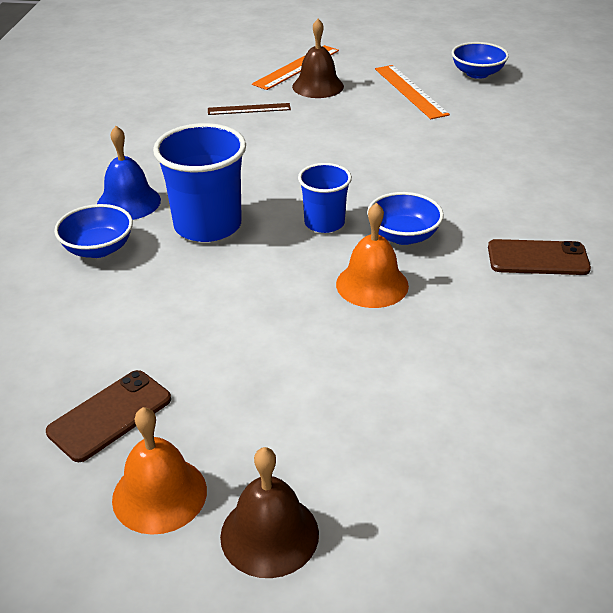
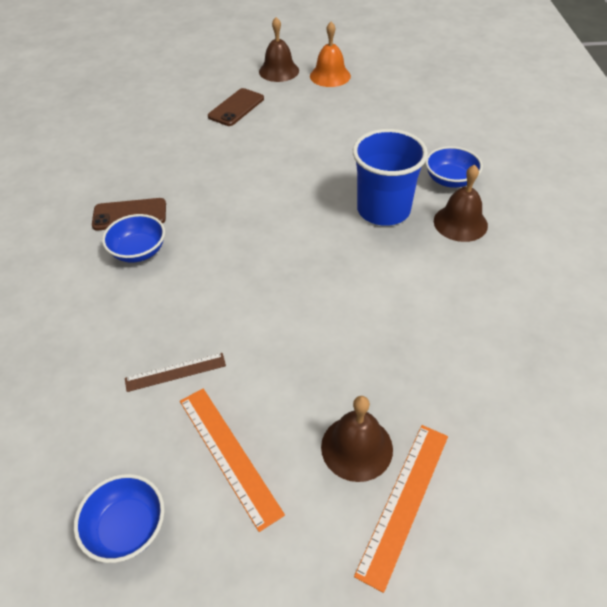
camera: 170 degrees right, 10 degrees up
brown phone [46,370,171,462] -> brown phone moved to [208,88,264,126]
blue bell [97,126,161,220] -> brown bell [434,164,488,242]
brown ruler [208,103,291,115] -> brown ruler moved to [125,353,226,392]
blue cup [298,163,352,233] -> none
orange bell [336,202,409,308] -> none
blue bowl [367,192,444,245] -> blue bowl moved to [102,214,165,263]

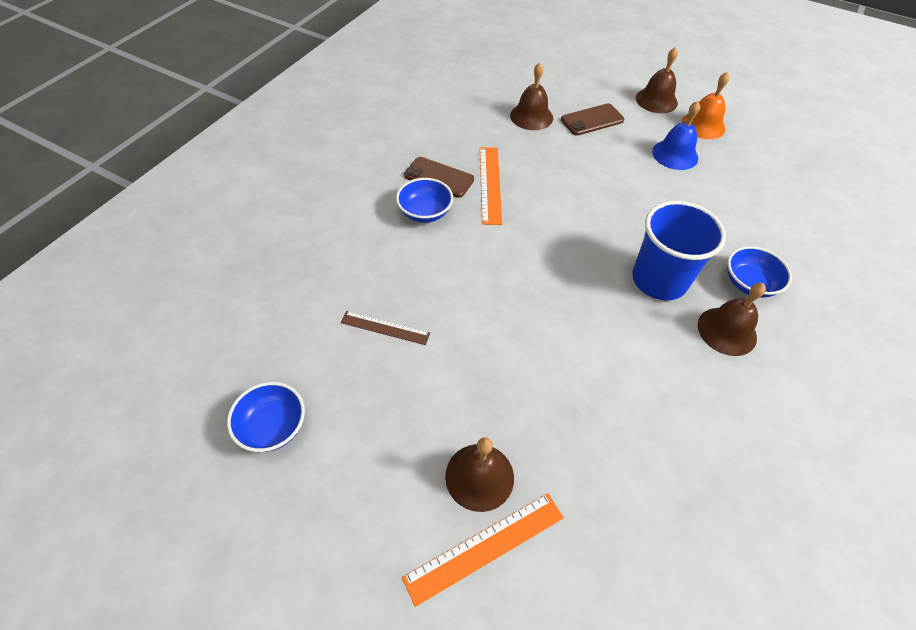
camera: 30 degrees right, 5 degrees up
orange ruler [180,389,285,532] -> orange ruler moved to [480,147,502,225]
none -> brown bell [510,63,553,130]
none -> blue bell [652,101,700,170]

